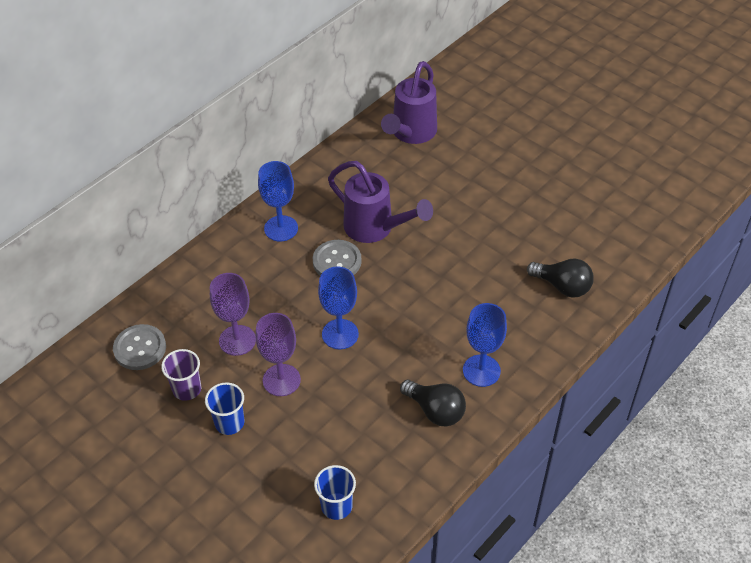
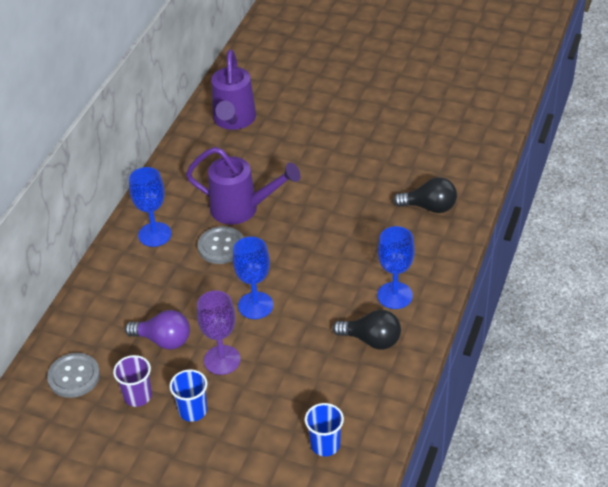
camera: 20 degrees left, 5 degrees down
purple goblet [210,273,256,356] -> purple light bulb [125,310,190,350]

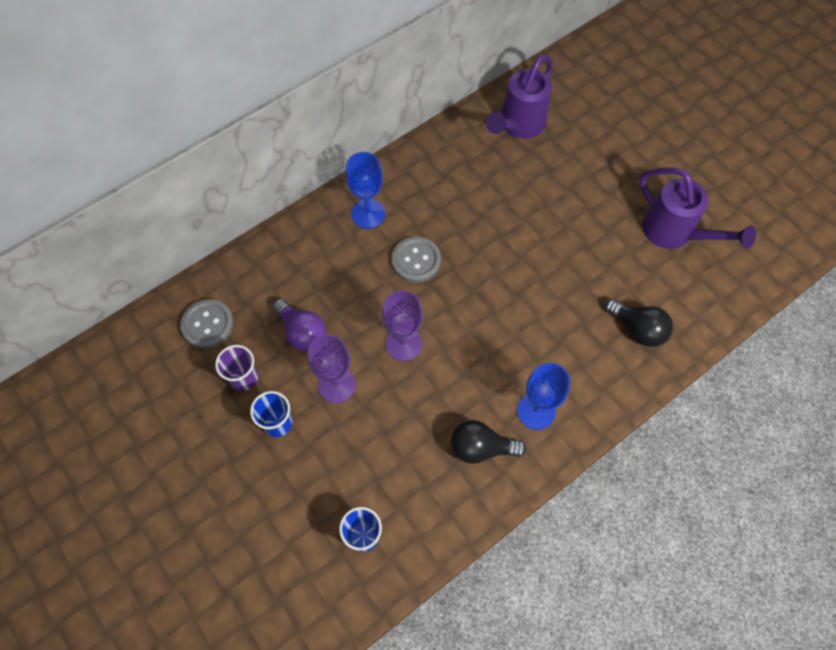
camera: 30 degrees right, 20 degrees up
purple watering can [186,147,300,225] -> purple watering can moved to [639,168,756,249]
blue goblet [233,237,273,319] -> purple goblet [382,290,423,361]
black light bulb [333,310,401,350] -> black light bulb turned 135 degrees clockwise [451,420,526,464]

